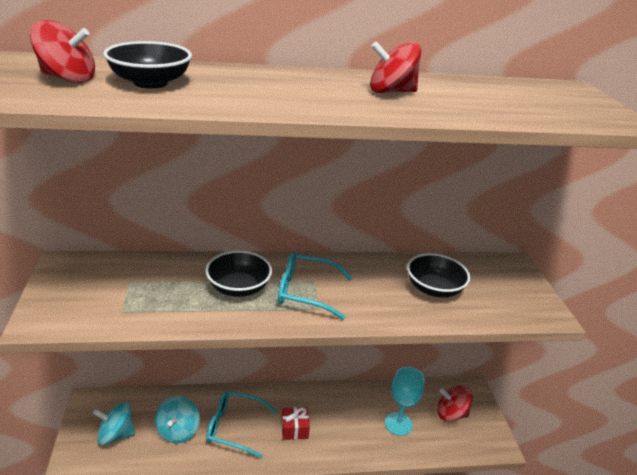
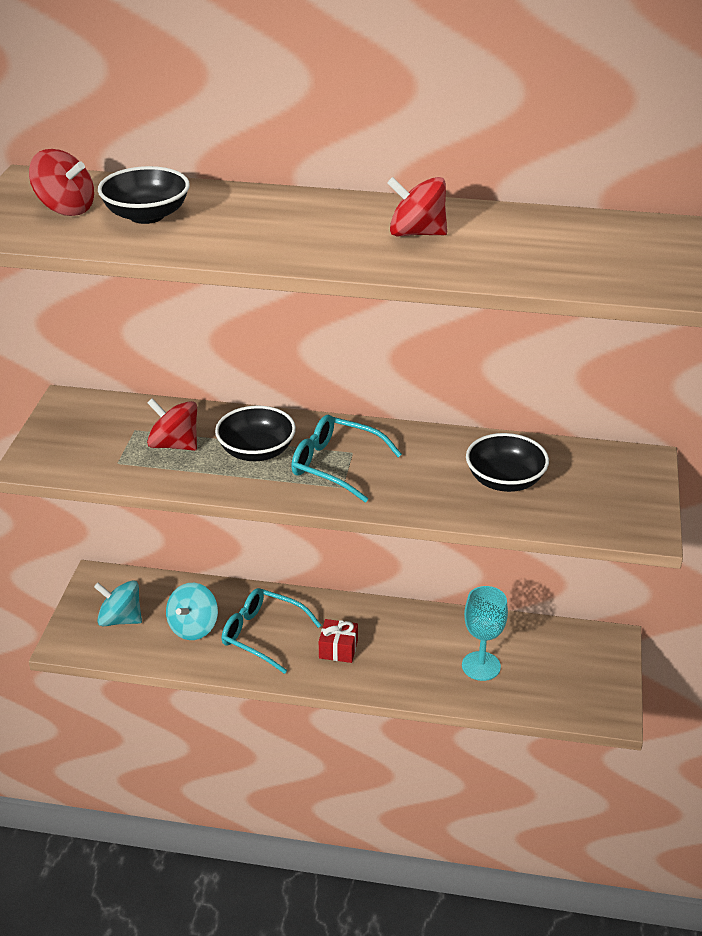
camera: 20 degrees right, 5 degrees up
red spinning top [437,385,473,422] -> red spinning top moved to [147,398,197,451]

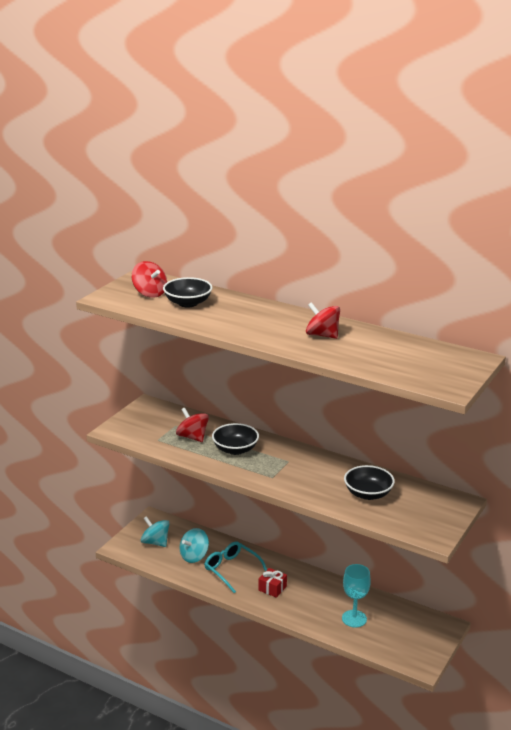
camera: 20 degrees right, 10 degrees down
turquoise glasses [291,415,402,503] -> none

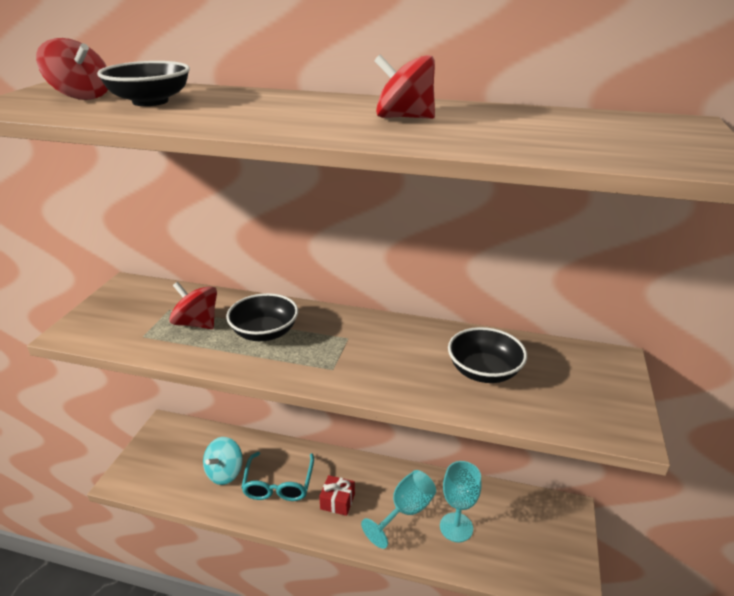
camera: 15 degrees left, 5 degrees up
turquoise spinning top [141,516,170,547] -> none
turquoise glasses [205,541,267,593] -> turquoise glasses turned 120 degrees counterclockwise [241,452,314,501]
none -> turquoise goblet [361,470,436,549]

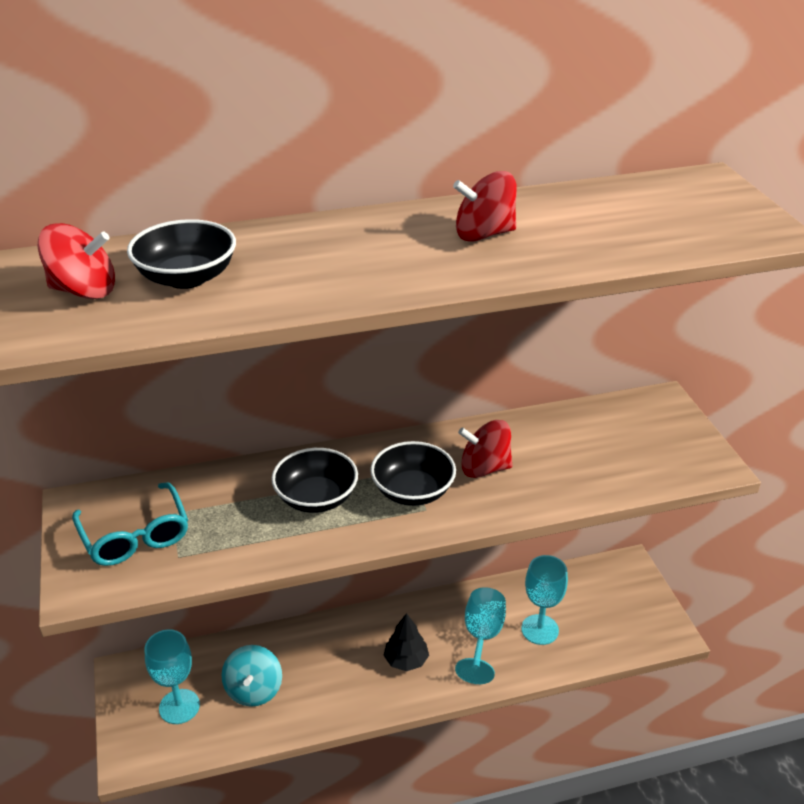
camera: 30 degrees left, 5 degrees up
red spinning top [169,282,217,329] -> red spinning top moved to [458,420,512,478]
turquoise glasses [241,452,314,501] -> turquoise glasses moved to [72,482,188,566]
red gift [319,475,355,516] -> black tree [383,613,429,671]
black bowl [448,327,527,383] -> black bowl moved to [370,441,456,506]
none -> turquoise goblet [144,629,200,724]

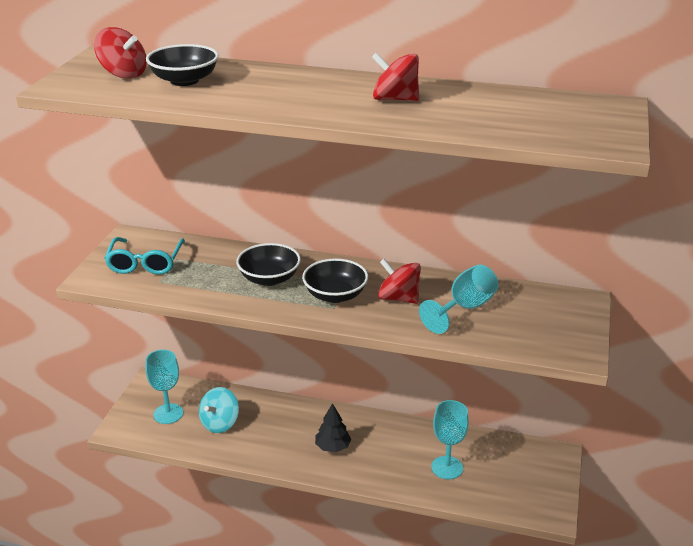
camera: 30 degrees right, 5 degrees down
turquoise goblet [455,587,506,684] -> turquoise goblet moved to [419,265,499,334]

